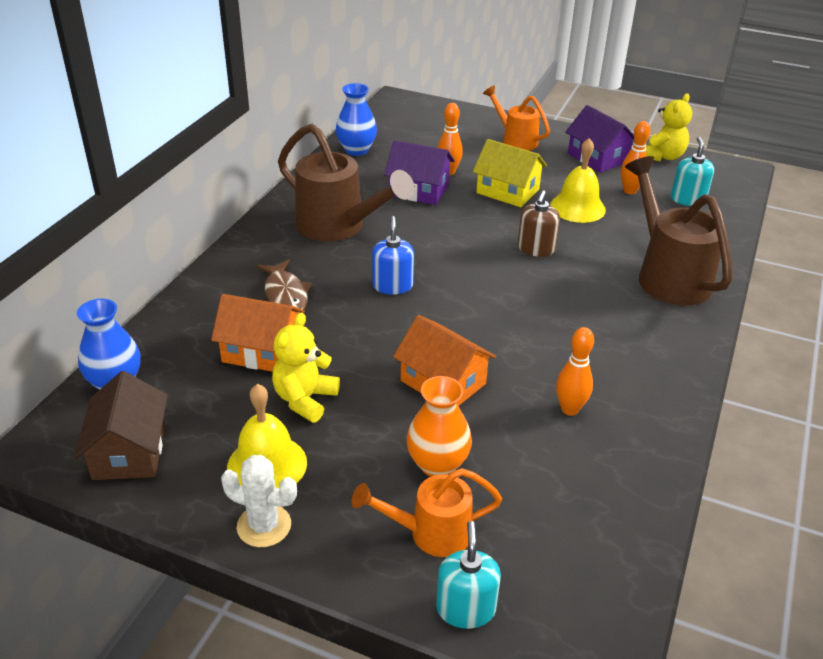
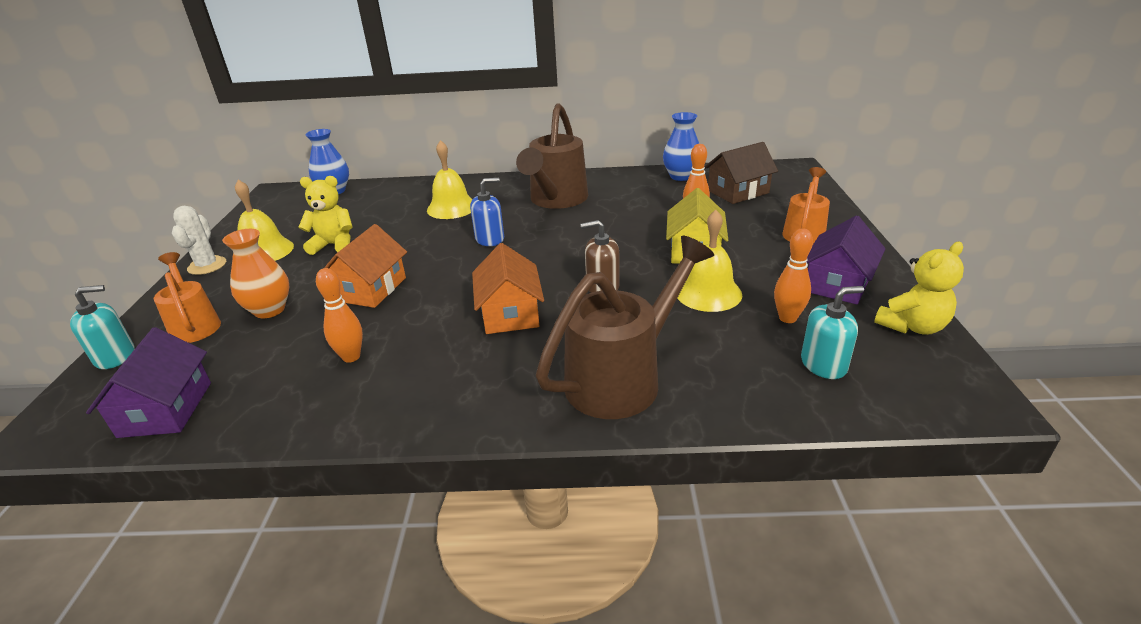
camera: 70 degrees right, 5 degrees down
brown house [74,371,168,480] -> brown house moved to [705,142,778,204]
orange house [211,294,305,372] -> orange house moved to [472,243,544,334]
brown fish [257,259,312,313] -> yellow bell [427,140,472,219]
purple house [384,140,454,205] -> purple house moved to [86,327,211,438]
yellow teddy bear [645,93,692,162] -> yellow teddy bear turned 45 degrees counterclockwise [874,242,964,335]

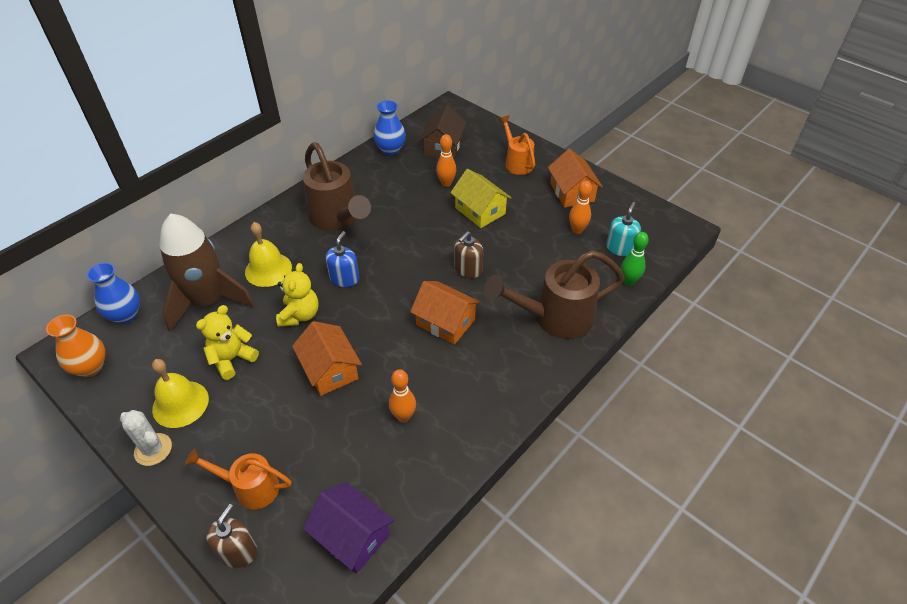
camera: 50 degrees left, 15 degrees up
turquoise soap dispenser [70,285,135,369] -> brown soap dispenser [206,504,257,568]
orange vase [222,229,290,318] -> orange vase moved to [46,314,106,377]
brown watering can [536,236,714,419] -> brown watering can turned 105 degrees counterclockwise [484,250,625,339]
yellow bell [677,210,742,312] -> none
purple house [807,215,885,305] -> orange house [548,149,603,208]
yellow teddy bear [874,242,964,335] -> yellow teddy bear moved to [276,263,319,327]
none -> brown rocket [159,214,255,332]
none -> green bowling pin [621,232,649,286]

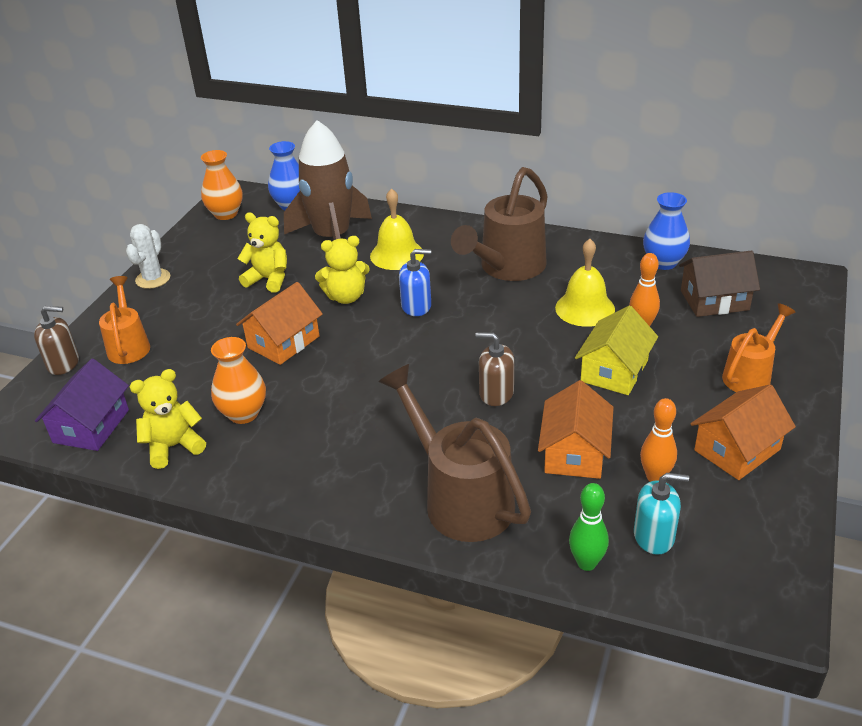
camera: 70 degrees right, 10 degrees down
yellow bell [152,359,209,428] -> yellow bell moved to [555,239,615,327]
orange bowling pin [389,369,416,423] -> orange vase [211,337,266,424]
orange house [410,281,481,345] -> orange house moved to [538,380,614,479]
none -> yellow teddy bear [130,369,206,469]

